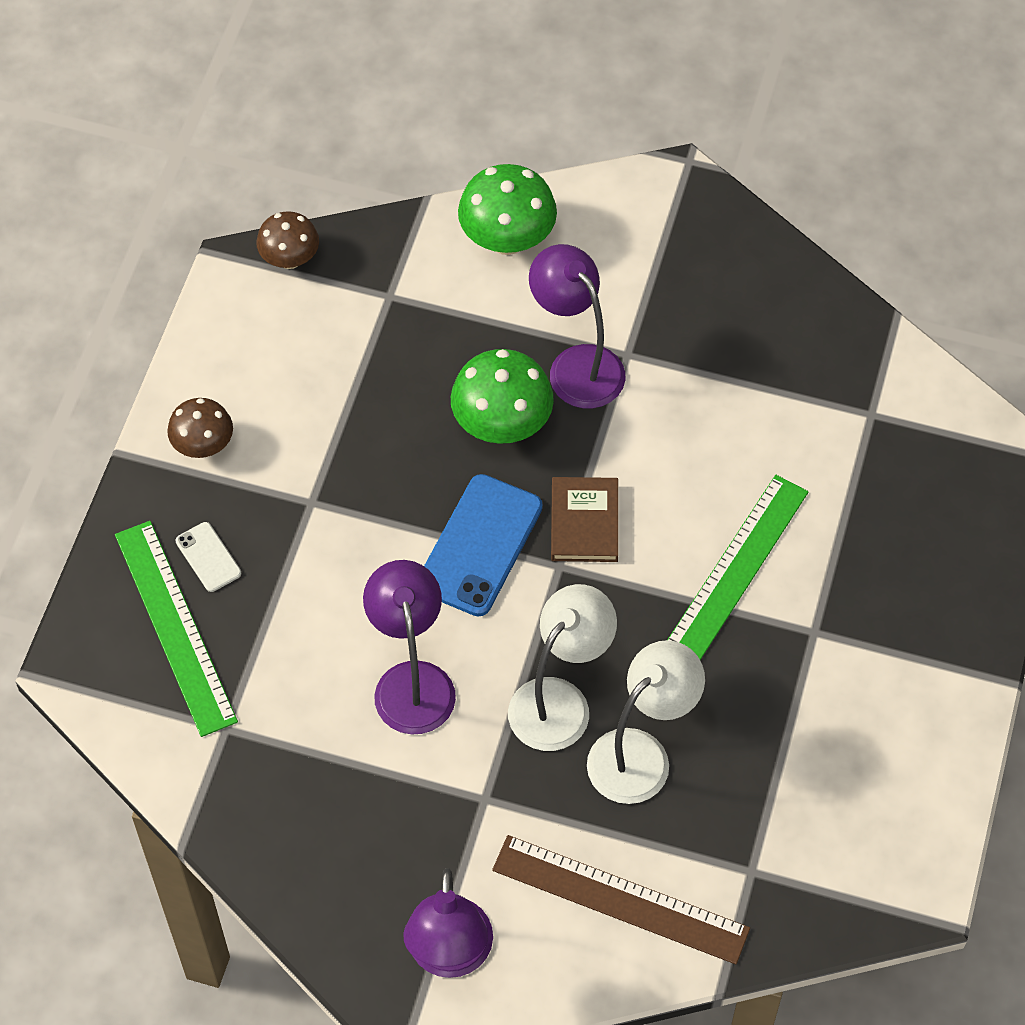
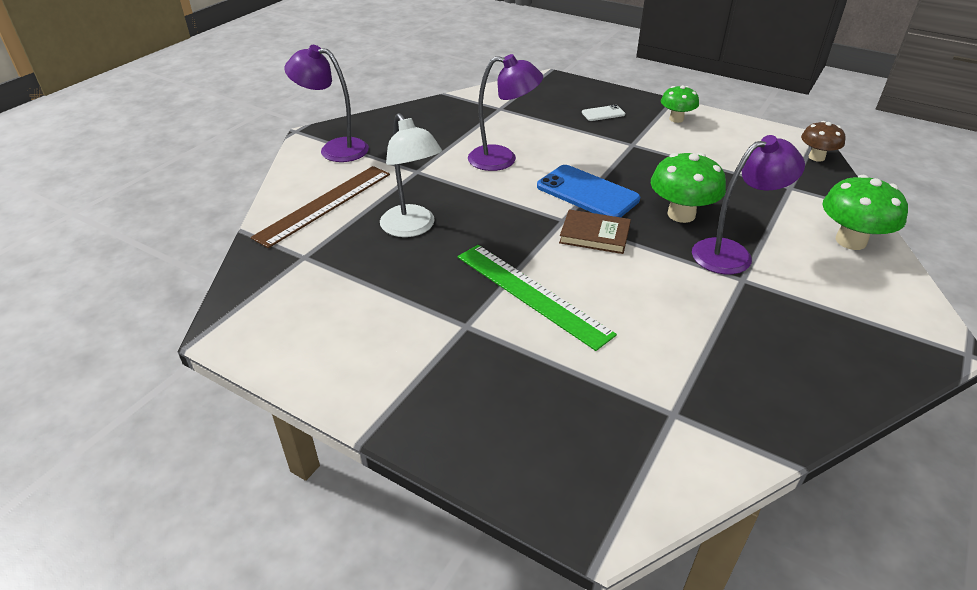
camera: 105 degrees right, 20 degrees down
green ruler [115,521,238,737] -> none
brown mushroom [167,398,233,458] -> green mushroom [661,85,699,123]
white lamp [508,584,617,751] -> none

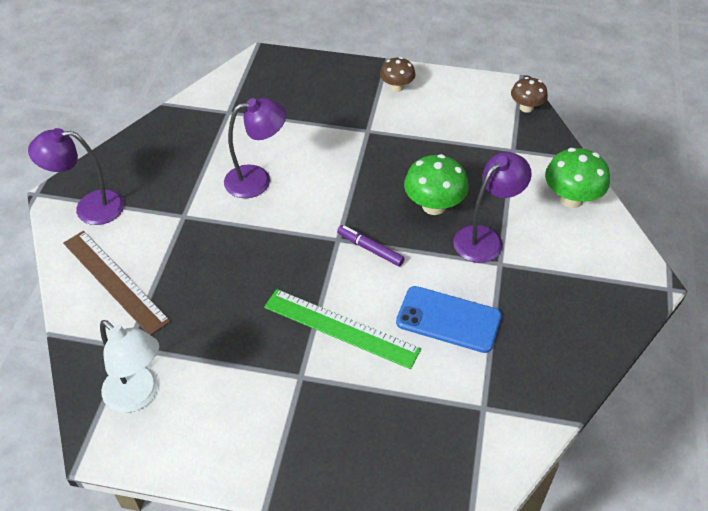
camera: 20 degrees left, 10 degrees up
brown ruler [250,166,390,248] -> brown ruler turned 60 degrees counterclockwise [63,231,171,335]
white lamp [380,113,442,237] -> white lamp moved to [100,320,159,413]
blue phone [537,165,640,217] -> blue phone moved to [396,286,502,353]
brown book [559,209,631,254] -> purple marker [337,225,405,267]
white phone [582,105,625,121] -> none
green mushroom [661,85,699,123] -> brown mushroom [380,57,415,92]

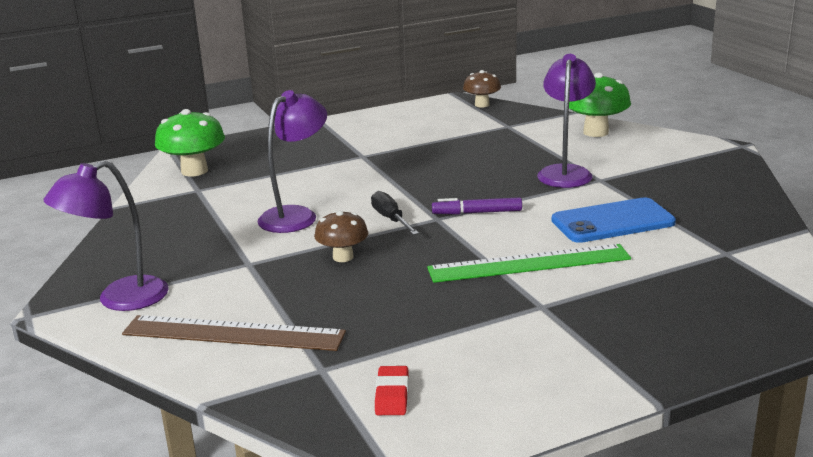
camera: 35 degrees left, 25 degrees down
white lamp [100,320,159,413] -> red eraser [375,366,409,415]
brown mushroom [380,57,415,92] -> brown mushroom moved to [314,211,368,262]
green mushroom [404,154,468,215] -> green mushroom moved to [155,109,225,177]
none -> black screwdriver [371,191,419,235]

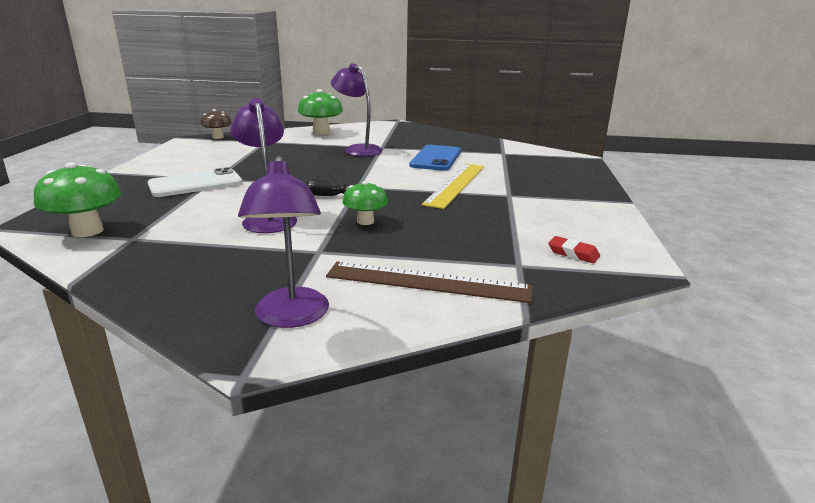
camera: 60 degrees left, 0 degrees up
brown ruler [122,315,346,351] -> brown ruler turned 60 degrees clockwise [326,262,533,303]
brown mushroom [314,211,368,262] -> green mushroom [343,181,388,225]
green ruler [427,244,631,283] -> yellow ruler [422,164,484,209]
purple marker [432,197,522,215] -> none
none -> white phone [148,167,243,197]

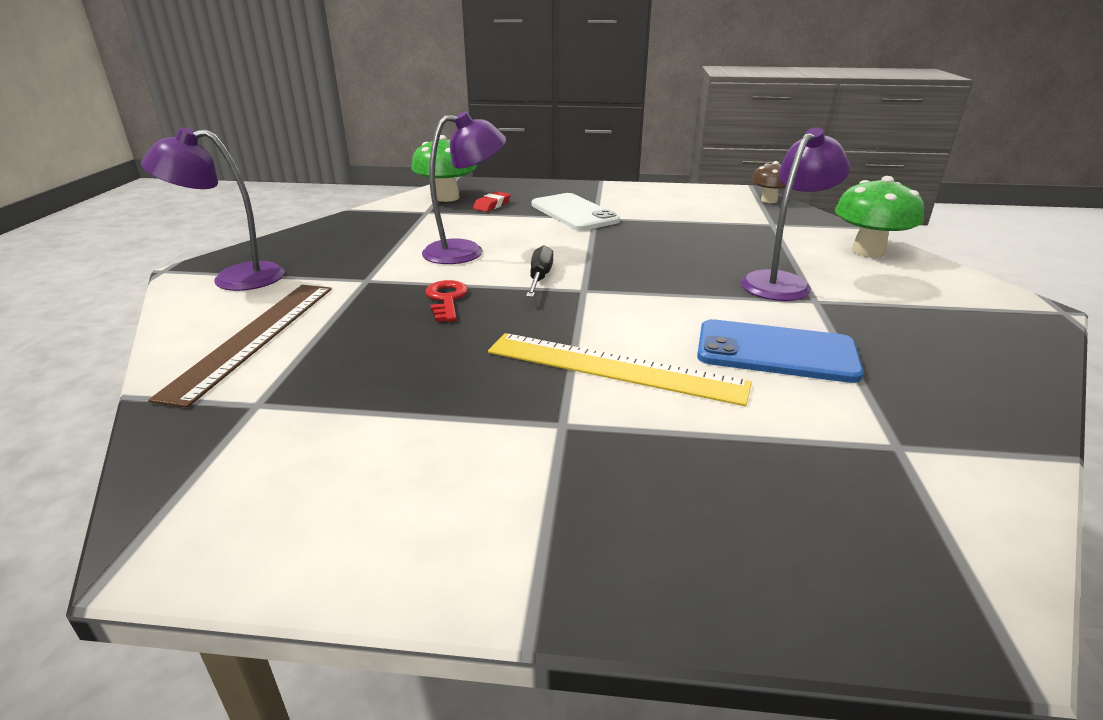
camera: 90 degrees right, 5 degrees up
green mushroom [343,181,388,225] -> red key [425,280,468,322]
red eraser [548,236,600,263] -> red eraser moved to [473,191,511,212]

